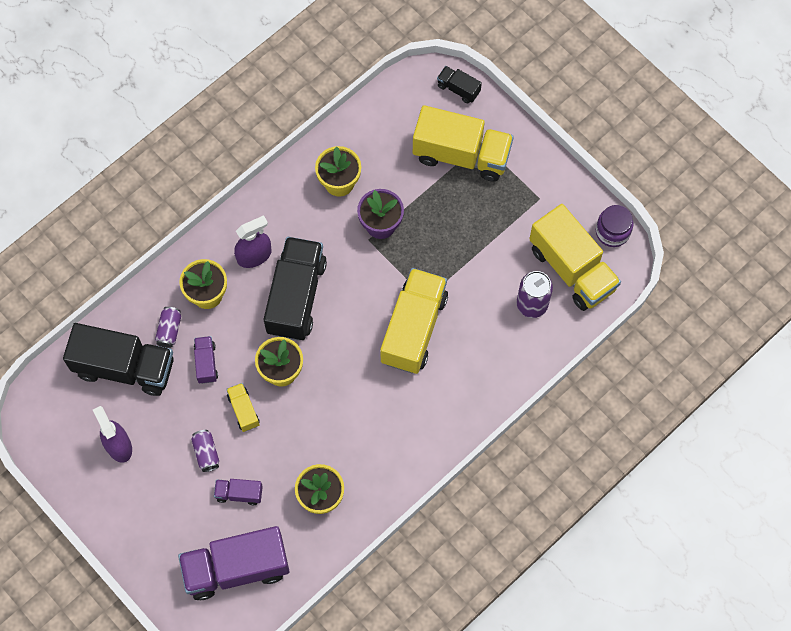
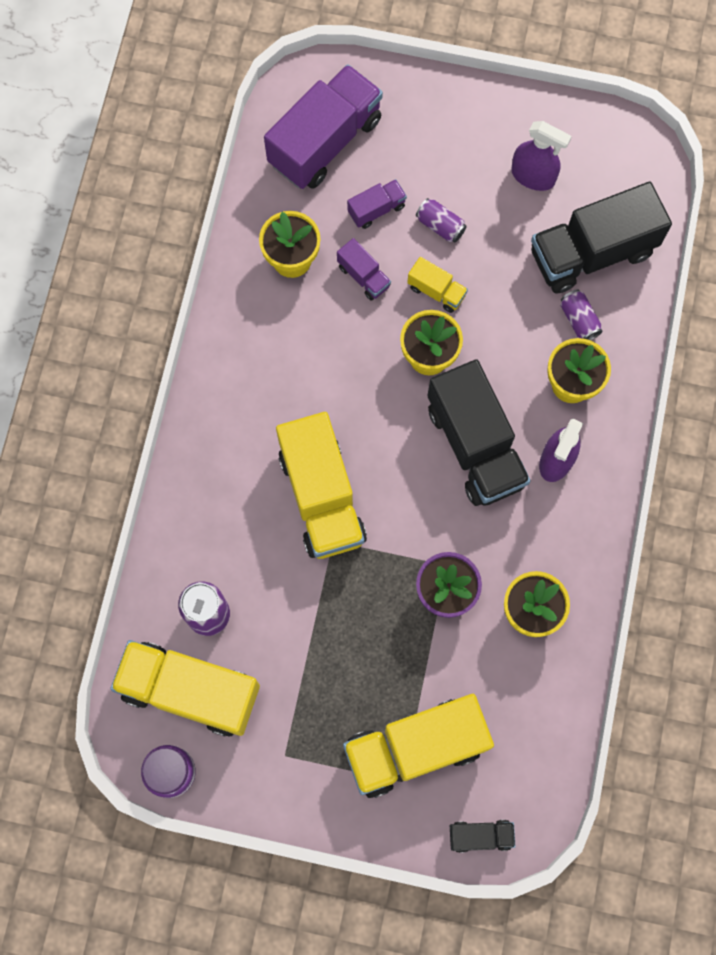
camera: 145 degrees right, 5 degrees up
purple truck [194,336,218,384] -> purple truck moved to [337,238,391,301]

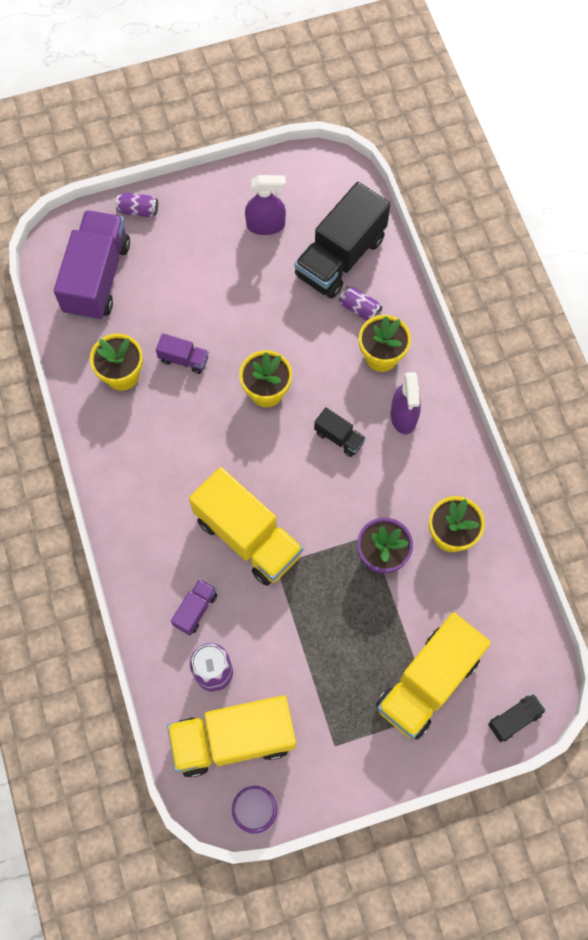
camera: 30 degrees left, 5 degrees down
purple truck [347,179,407,229] -> purple truck moved to [171,579,217,635]
yellow truck [407,257,468,313] -> none
purple can [416,198,467,242] -> purple can moved to [116,193,158,217]
black truck [427,359,531,506] -> black truck [314,407,366,457], size x0.46

